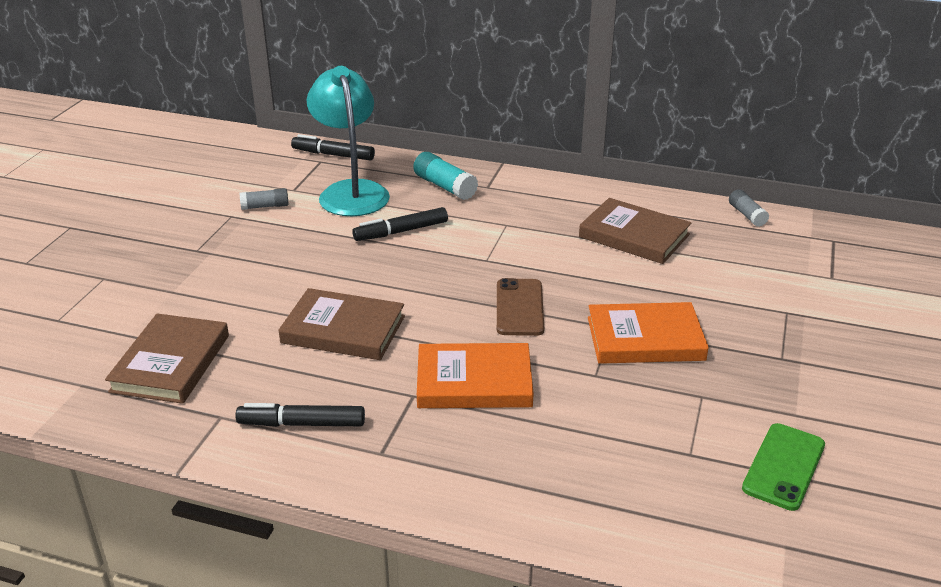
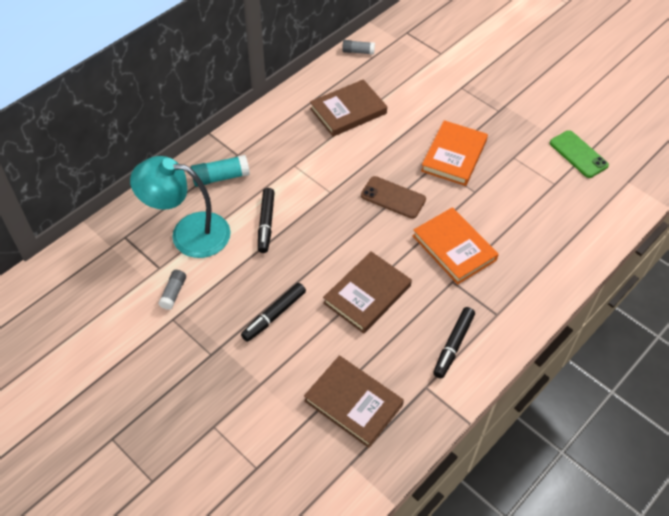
camera: 65 degrees left, 20 degrees up
black marker [291,134,375,161] -> black marker moved to [241,283,306,342]
orange book [417,343,534,408] -> orange book turned 60 degrees counterclockwise [413,207,499,285]

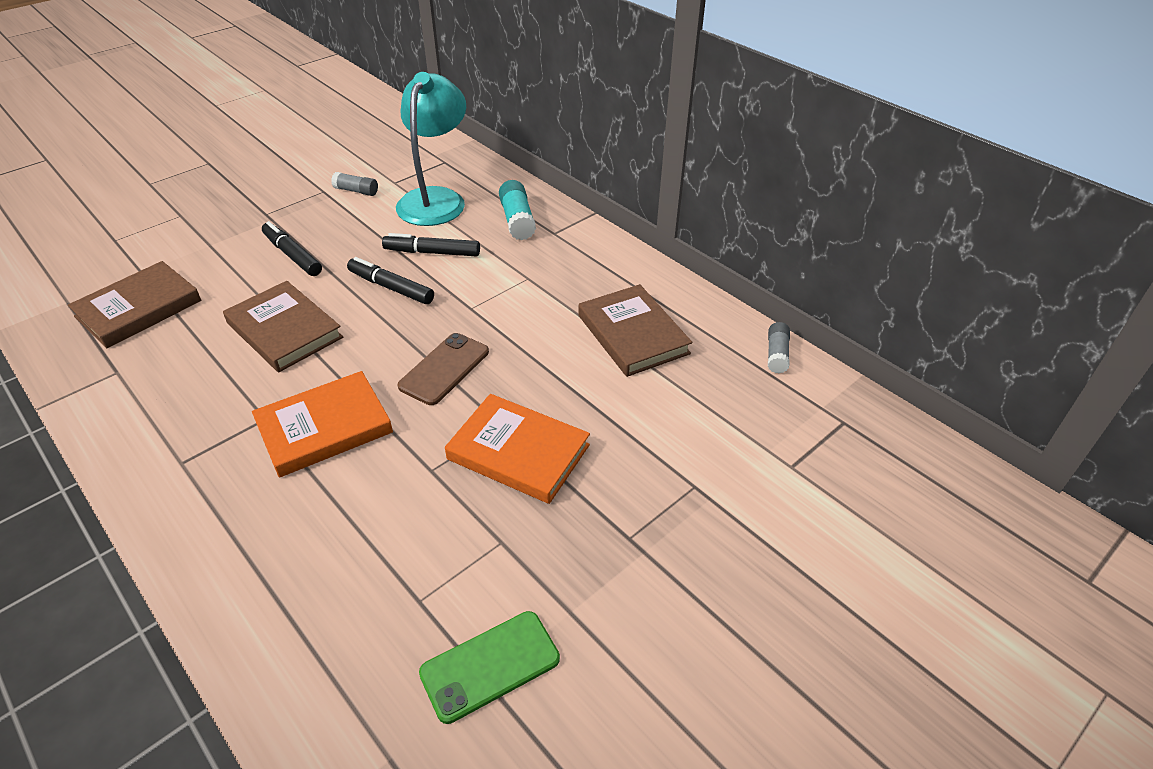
camera: 95 degrees right, 10 degrees down
black marker [433,307,475,378] -> black marker moved to [347,257,434,304]

